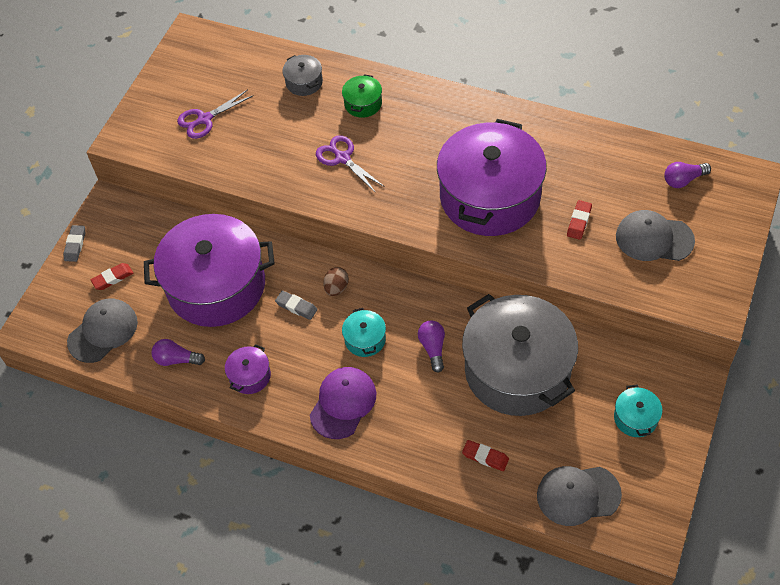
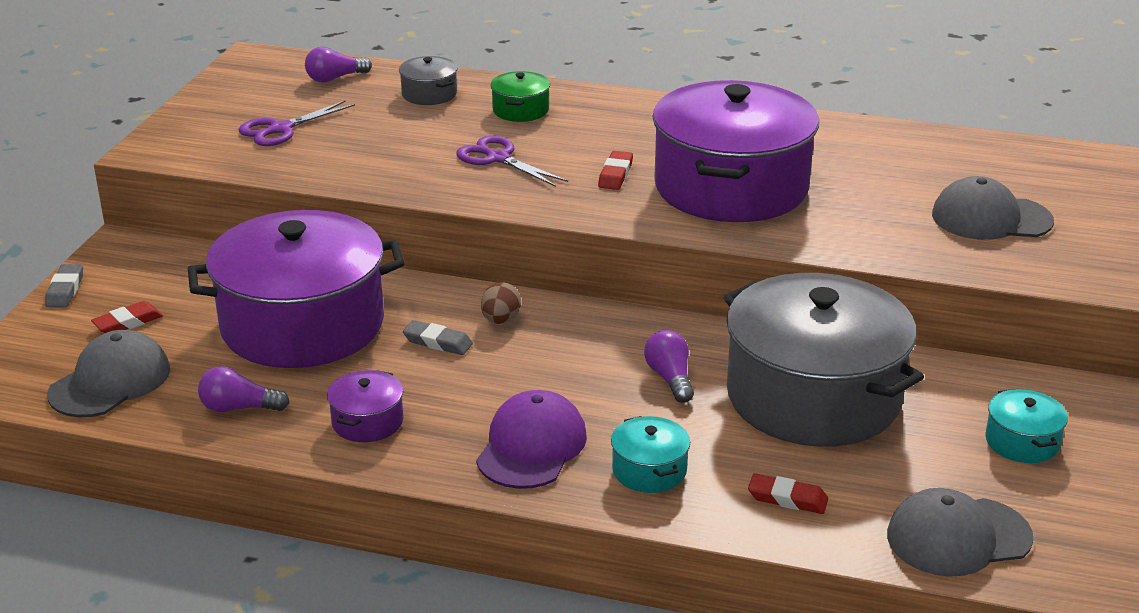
camera: 10 degrees left, 25 degrees down
turquoise pot [342,308,386,357] -> turquoise pot moved to [611,416,690,493]
red eraser [567,200,592,240] -> red eraser moved to [598,151,633,190]
purple light bulb [664,162,711,188] -> purple light bulb moved to [305,47,372,83]

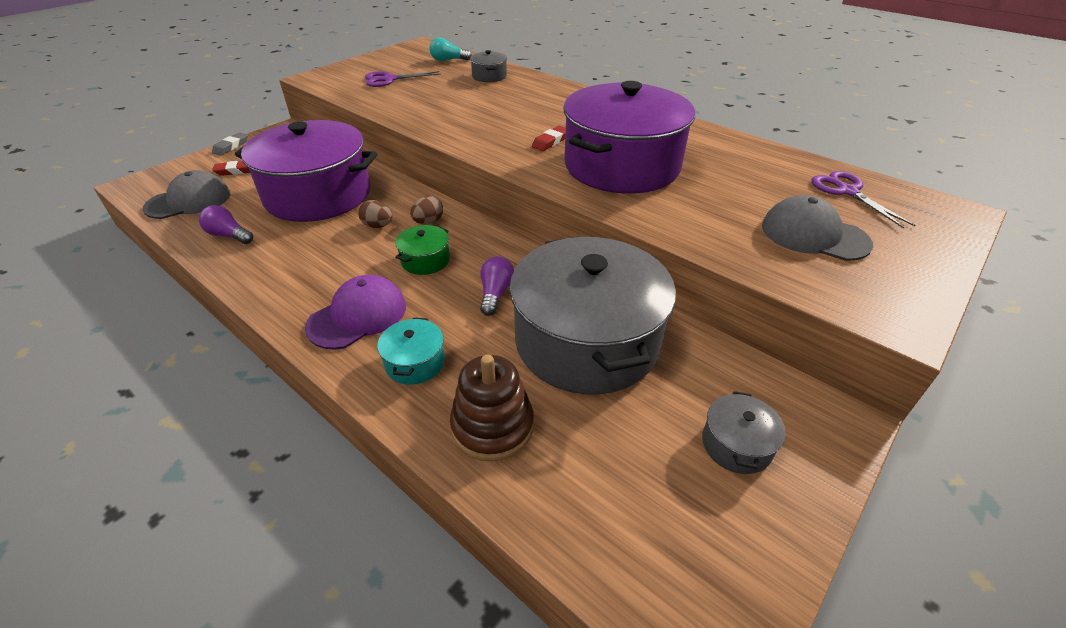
camera: 25 degrees right, 10 degrees up
purple light bulb [305,47,372,83] -> turquoise light bulb [430,37,472,61]
purple pot [327,370,403,442] -> none
grey eraser [403,320,473,355] -> brown egg [358,200,392,228]
purple scissors [456,136,568,187] -> purple scissors moved to [812,171,916,229]
green pot [490,71,550,122] -> green pot moved to [395,225,450,275]
red eraser [748,473,828,514] -> brown stacking toy [450,355,534,461]
grey cap [887,488,1033,577] -> none
turquoise pot [985,389,1068,463] -> grey pot [702,391,785,474]

